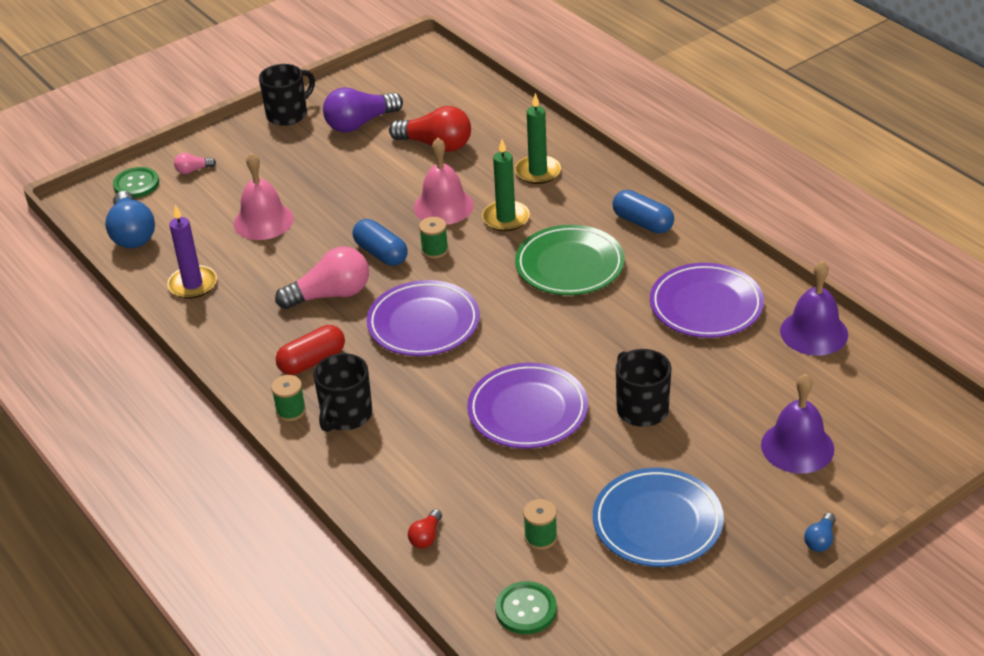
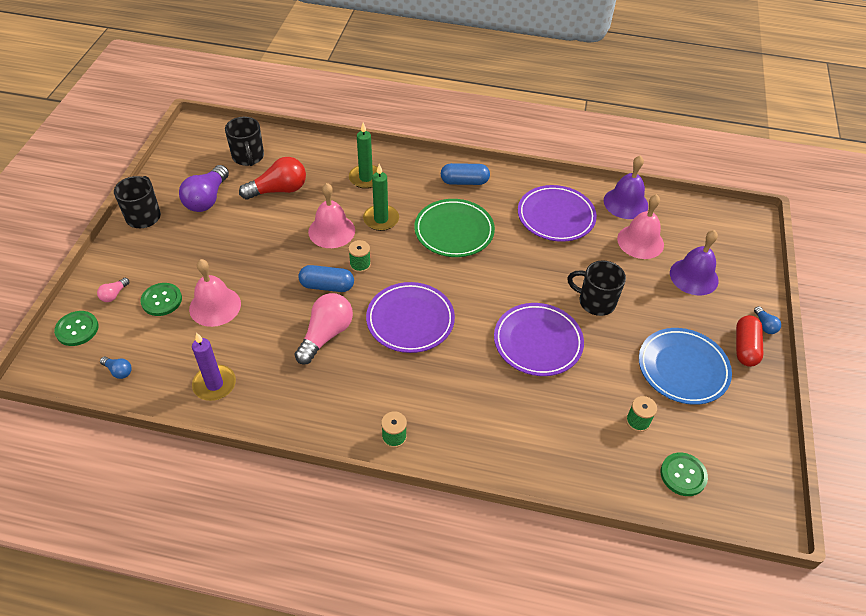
camera: 45 degrees left, 10 degrees up
blue light bulb [105,191,155,248] -> blue light bulb [100,357,132,379], size x0.47
red capsule [276,325,345,375] -> red capsule moved to [736,315,763,367]
black mug [313,353,372,432] -> black mug moved to [225,117,264,166]
red light bulb [408,509,442,548] -> none
none -> green button [140,283,182,316]
none -> pink bell [617,194,664,259]

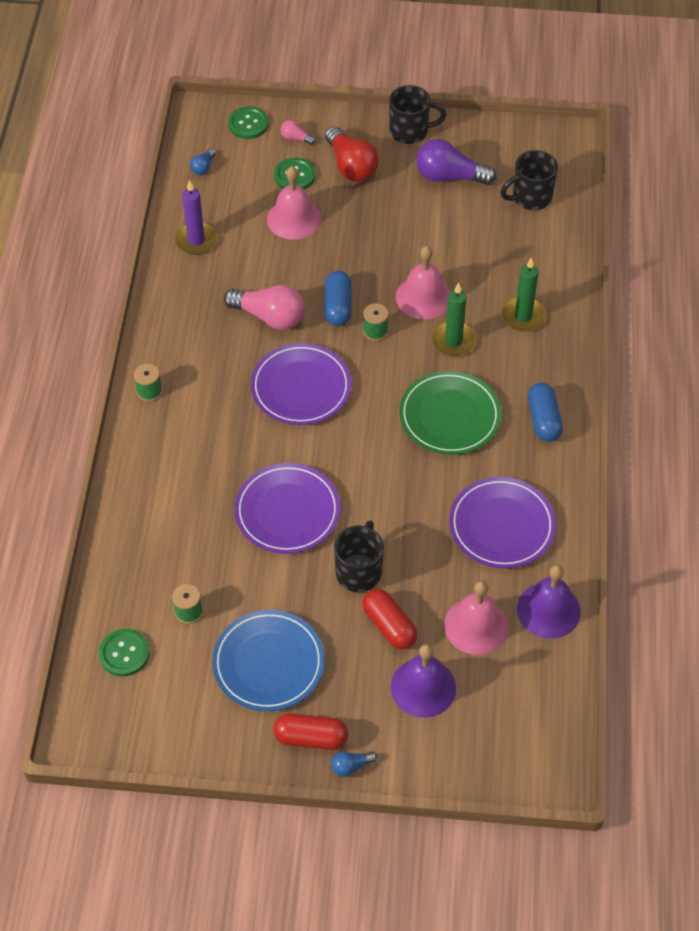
camera: 85 degrees right, 5 degrees up
red light bulb [239,157,306,200] -> red light bulb moved to [325,126,379,182]
none -> red capsule [362,589,417,649]

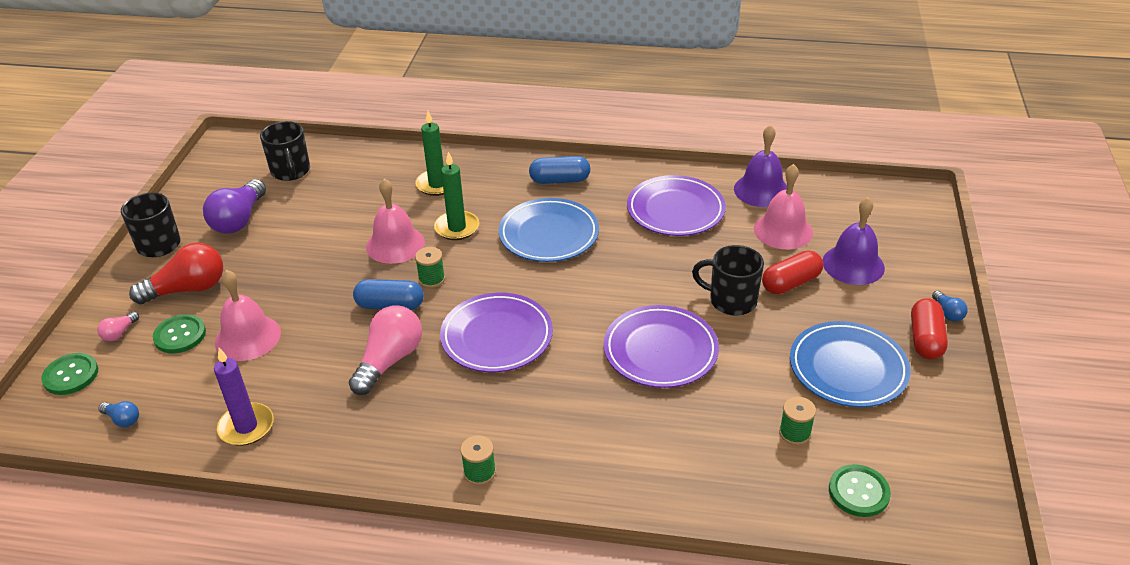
camera: 85 degrees left, 15 degrees down
green plate [399,371,501,455] -> blue plate [499,198,599,262]

